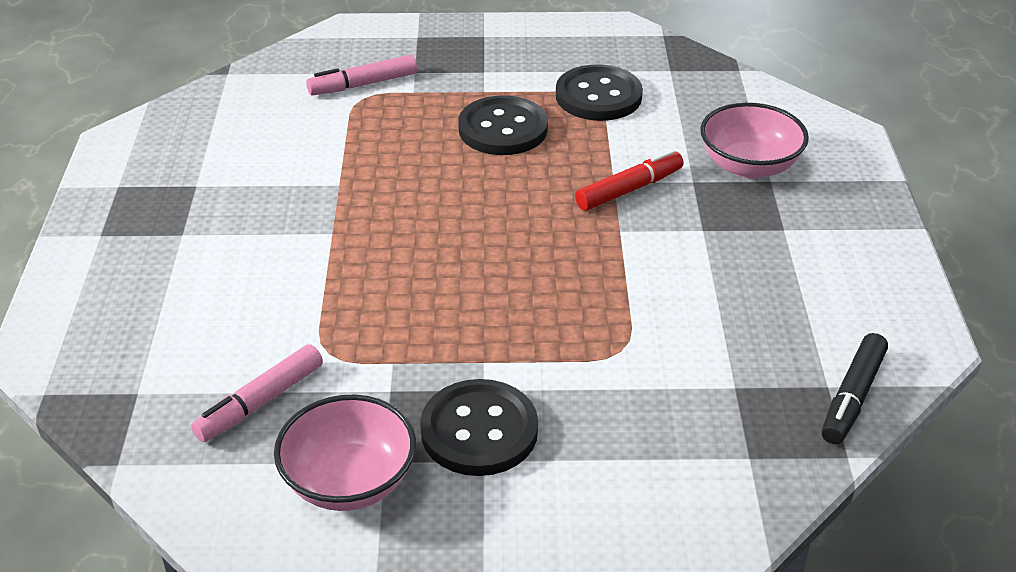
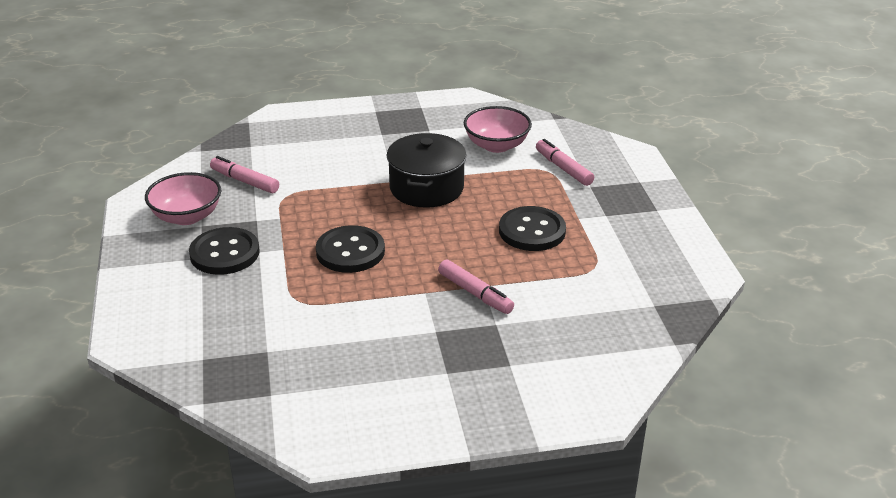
camera: 80 degrees right, 5 degrees down
black button [556,65,643,121] -> black button moved to [316,225,385,273]
red marker [575,150,684,211] -> pink marker [438,259,514,314]
pink bowl [700,102,809,179] -> pink bowl moved to [464,106,532,153]
black marker [822,333,888,444] -> none
none -> black pot [387,133,467,208]

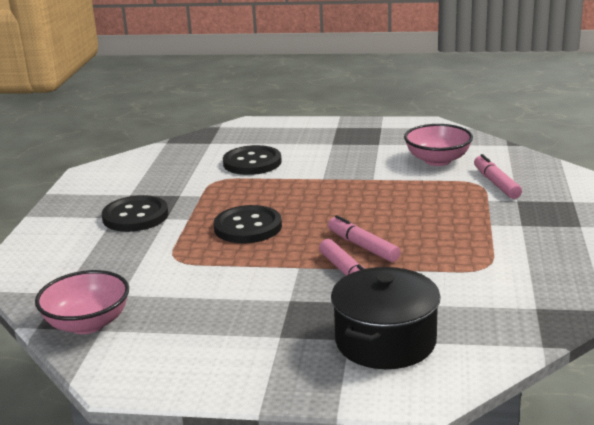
camera: 20 degrees right, 10 degrees down
pink bowl [145,172,221,225] -> pink bowl moved to [35,270,129,334]
pink marker [210,156,279,193] -> pink marker moved to [328,215,401,262]
black pot [387,133,467,208] -> black pot moved to [331,267,441,369]
black button [499,206,566,251] -> black button moved to [223,145,282,175]

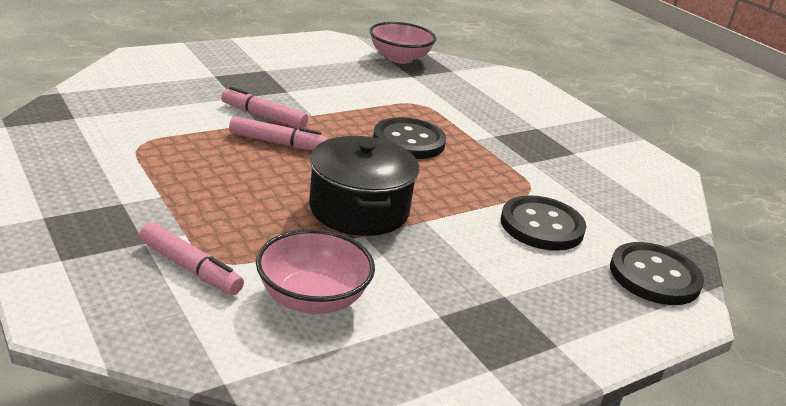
camera: 135 degrees right, 5 degrees up
black button [102,195,168,232] -> black button moved to [610,242,704,305]
black pot [331,267,441,369] -> black pot moved to [309,136,419,236]

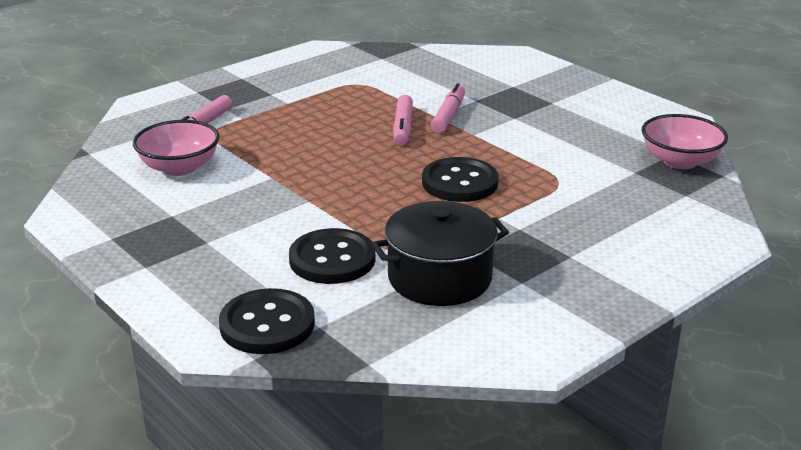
camera: 85 degrees right, 0 degrees up
black pot [309,136,419,236] -> black pot moved to [372,201,509,306]

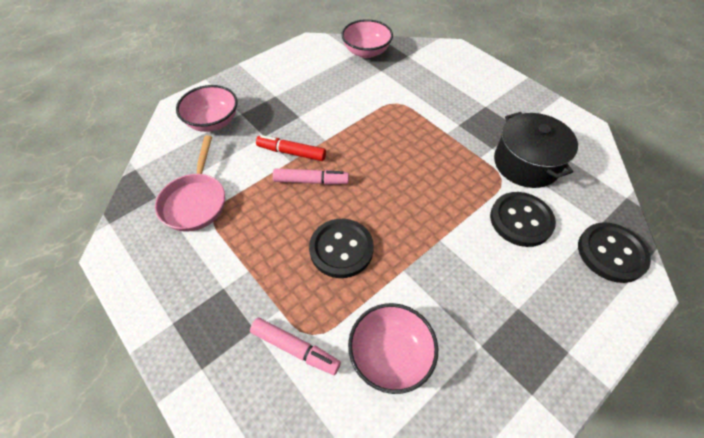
camera: 90 degrees left, 25 degrees up
black button [422,157,499,202] -> black button moved to [309,219,374,278]
pink marker [431,83,465,133] -> red marker [256,135,326,161]
none -> pink pan [155,136,225,232]
none -> pink bowl [176,85,238,132]

